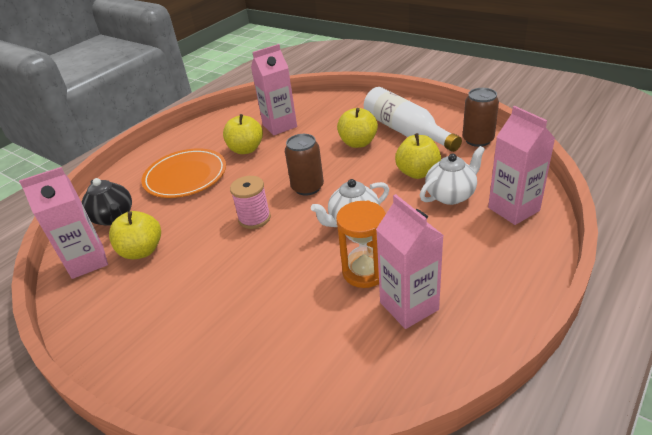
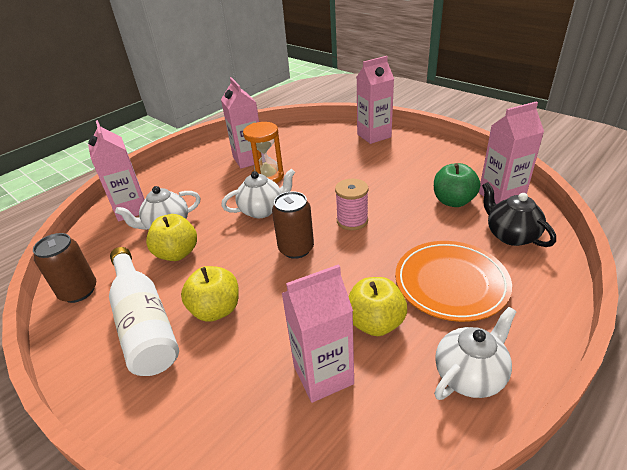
camera: 175 degrees left, 0 degrees up
yellow apple [109,211,161,259] -> green apple [434,163,480,207]
none -> pink carton [357,56,394,144]
none -> white teapot [434,307,517,400]

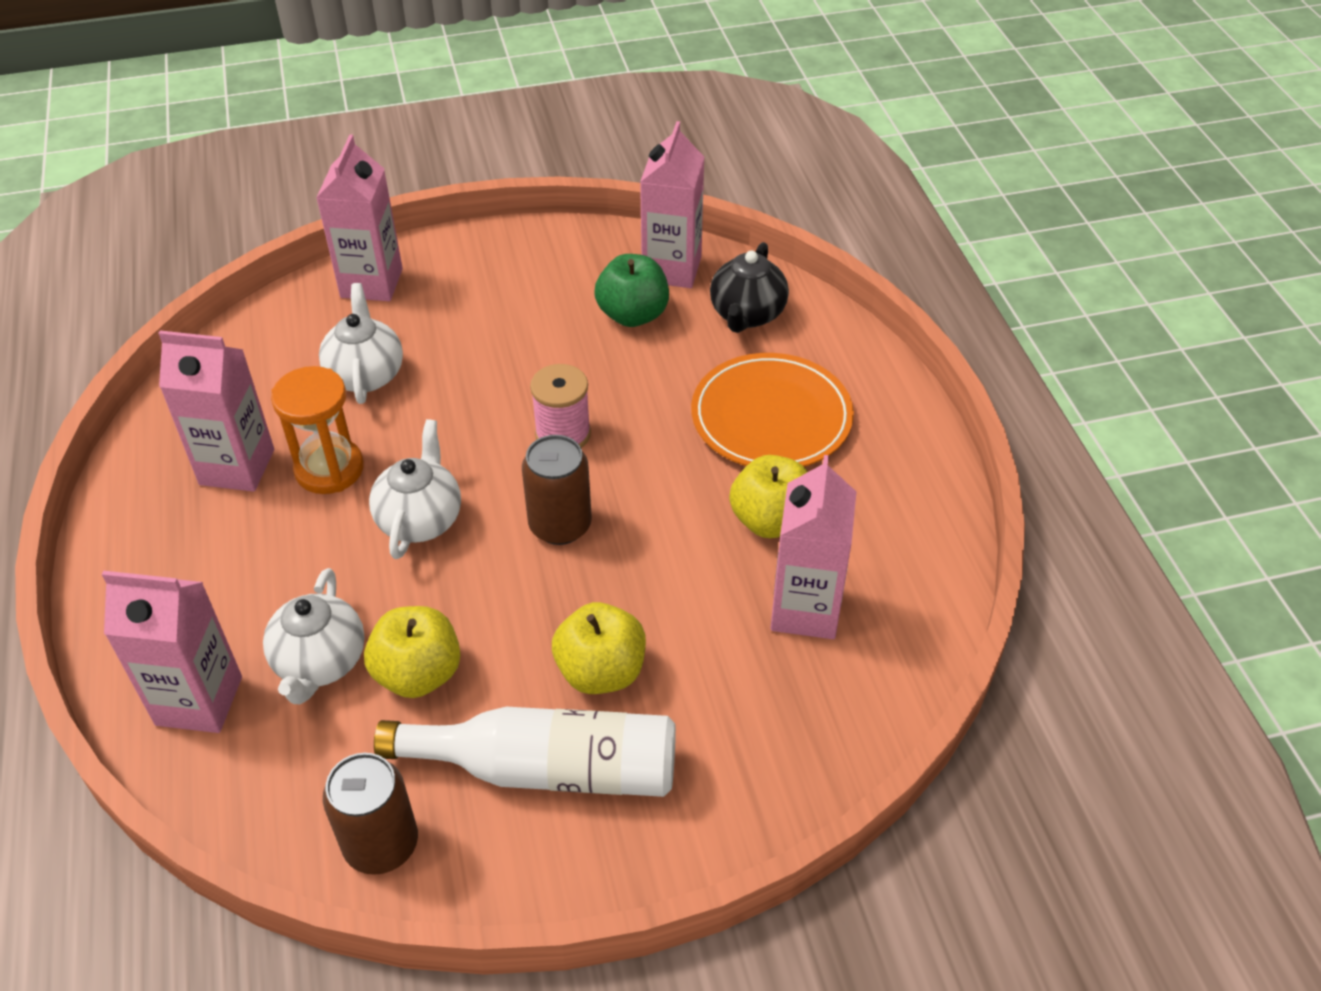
camera: 60 degrees left, 10 degrees up
white teapot [434,307,517,400] -> white teapot moved to [319,283,403,404]
black teapot [482,182,556,247] -> black teapot turned 75 degrees counterclockwise [710,242,789,333]

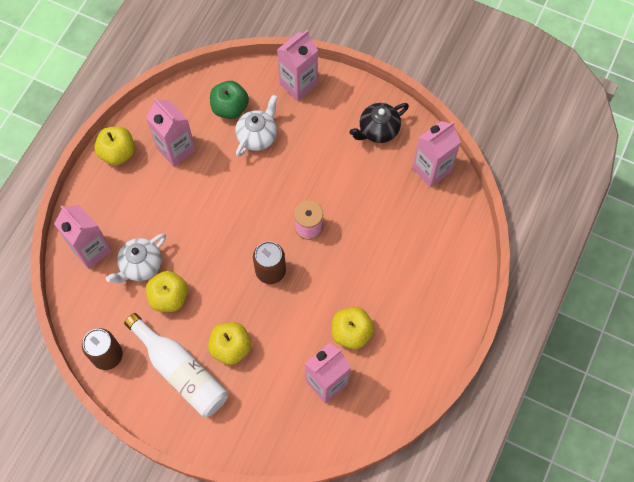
camera: 40 degrees right, 20 degrees up
orange hourglass [271,366,364,494] -> none
white teapot [369,419,461,559] -> none
green apple [594,254,669,327] -> green apple moved to [210,81,249,119]
orange plate [691,353,854,467] -> none
black teapot [710,242,789,333] -> black teapot moved to [349,103,409,143]
none -> yellow apple [94,127,135,165]

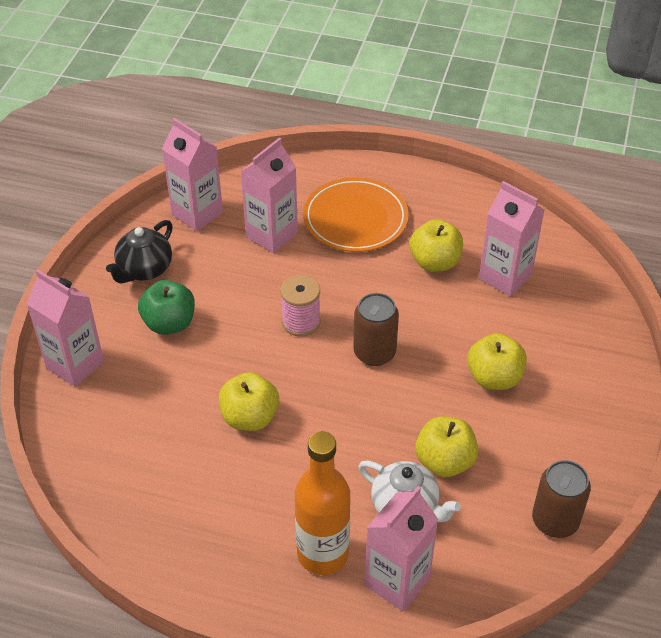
camera: 100 degrees left, 20 degrees down
yellow apple [94,127,135,165] -> yellow apple moved to [219,372,279,431]
white bottle [124,313,228,417] -> none
pink carton [146,98,196,167] -> pink carton moved to [240,138,298,253]
green apple [210,81,249,119] -> green apple moved to [138,280,195,335]
white teapot [235,95,277,157] -> none
black teapot [349,103,409,143] -> black teapot turned 75 degrees clockwise [106,220,173,284]
none -> orange bottle [295,431,350,575]
none -> orange plate [303,177,409,252]

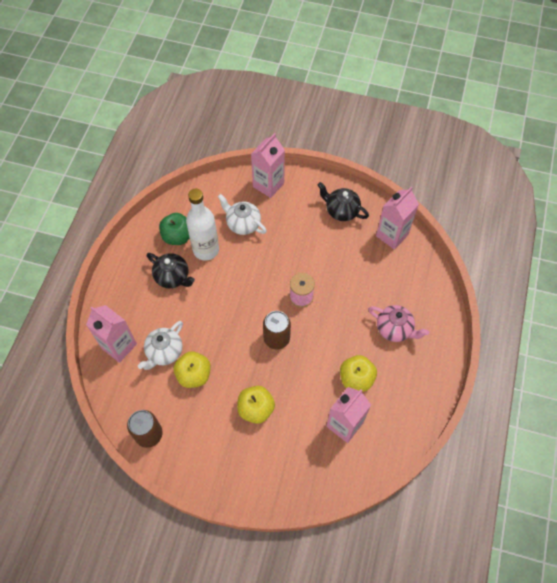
camera: 90 degrees right, 15 degrees up
green apple [138,280,195,335] -> green apple moved to [159,213,189,245]
yellow apple [219,372,279,431] -> none
pink carton [240,138,298,253] -> none
orange bottle [295,431,350,575] -> none
orange plate [303,177,409,252] -> pink teapot [368,305,429,342]
none -> black teapot [147,253,195,288]
none -> white bottle [186,189,219,261]
none -> white teapot [218,194,267,235]

